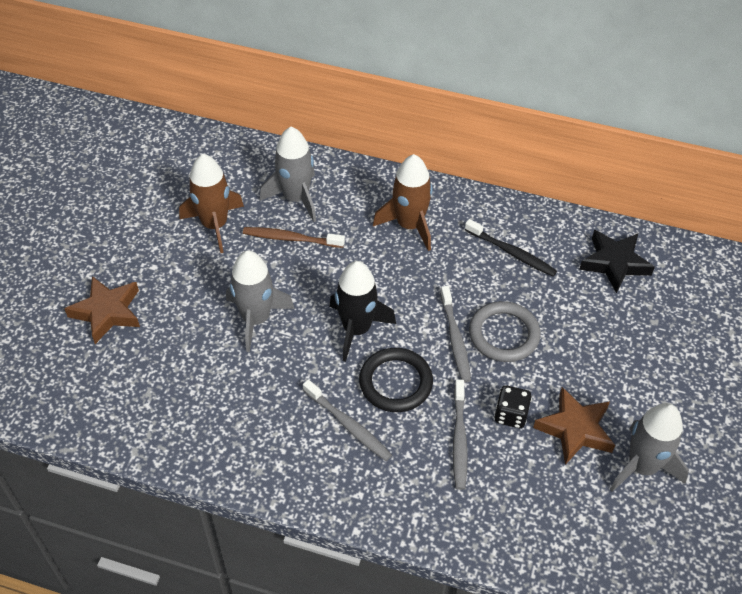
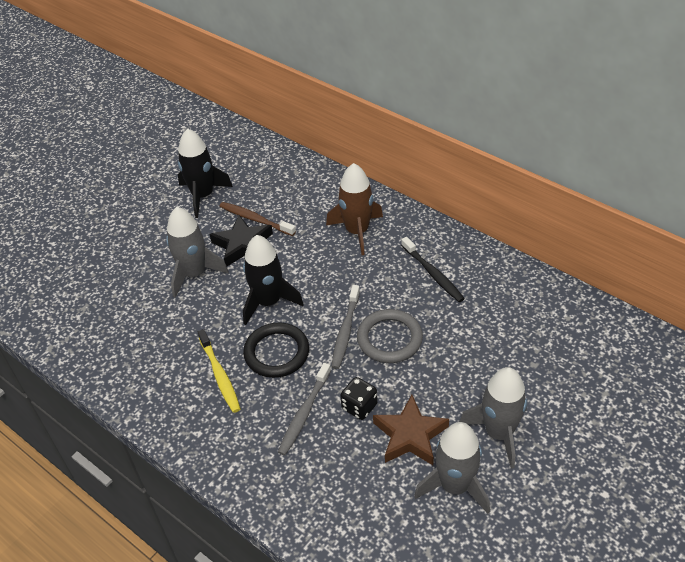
camera: 25 degrees right, 5 degrees down
brown star [64,276,140,344] -> none
brown rocket [179,154,244,253] -> black rocket [178,128,233,218]
grey rocket [260,127,316,222] -> grey rocket moved to [460,367,527,469]
grey toothbrush [303,380,392,461] -> yellow toothbrush [198,329,241,413]
black star [579,230,655,293] -> black star moved to [210,215,273,266]

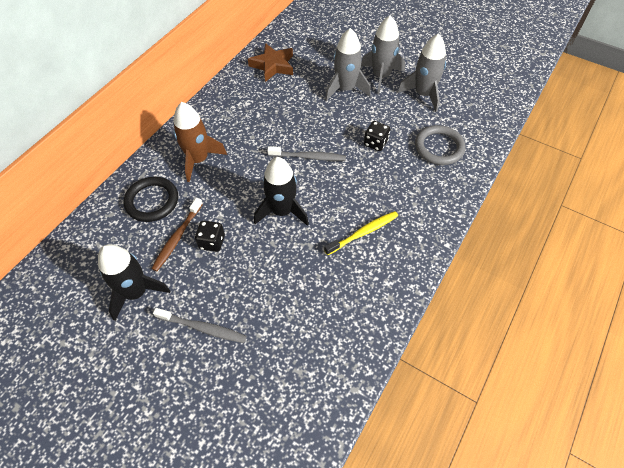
camera: 100 degrees left, 10 degrees up
grey rocket [166,207,229,297] -> grey rocket moved to [325,28,371,101]
black star [210,215,273,266] -> black dice [195,221,225,252]
black ring [243,323,309,378] -> black ring moved to [123,177,178,222]
grey toothbrush [278,363,331,455] -> grey toothbrush moved to [153,308,247,343]
grey ring [357,309,423,363] -> grey ring moved to [415,125,466,165]
brown star [373,395,449,465] -> brown star moved to [248,43,293,82]
black toothbrush [401,237,465,302] -> none

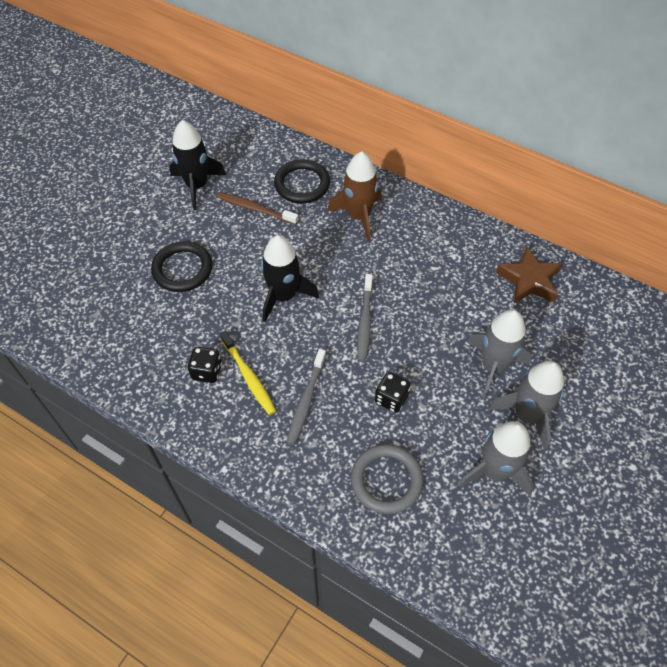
camera: 90 degrees right, 0 degrees up
grey toothbrush [153,308,247,343] -> grey toothbrush moved to [286,349,326,445]
black dice [195,221,225,252] -> black dice moved to [187,347,222,383]
none -> black ring [151,241,212,292]

